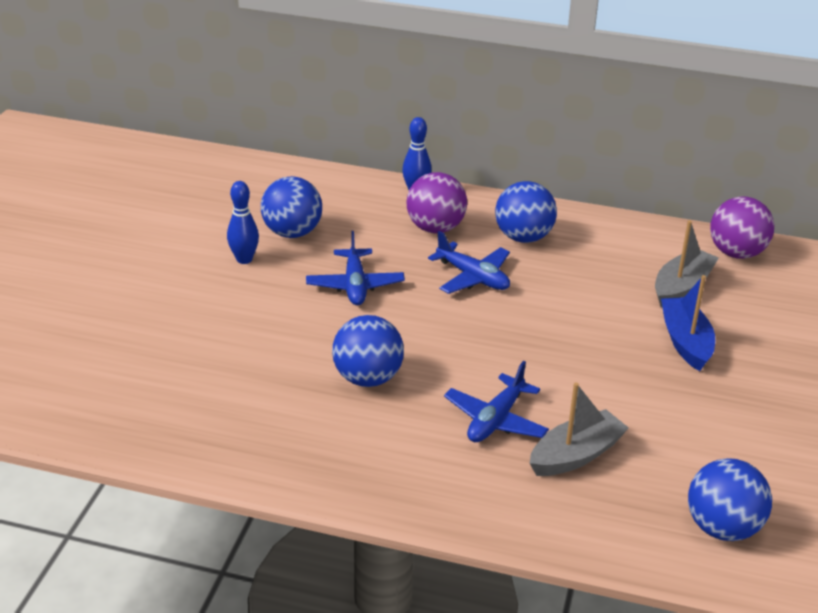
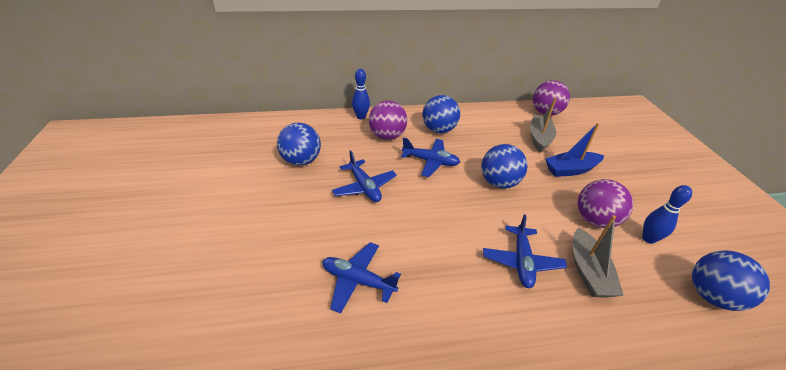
camera: 25 degrees left, 5 degrees up
blue bowling pin [227,181,259,264] -> blue bowling pin moved to [642,185,692,244]
blue ball [332,315,404,387] -> blue ball moved to [481,144,527,188]
grey boat [529,383,629,476] -> grey boat turned 150 degrees clockwise [573,215,624,298]
blue boat [661,275,715,371] -> blue boat turned 75 degrees counterclockwise [545,123,604,177]
none -> blue plane [322,242,401,314]
none -> purple ball [577,179,633,228]

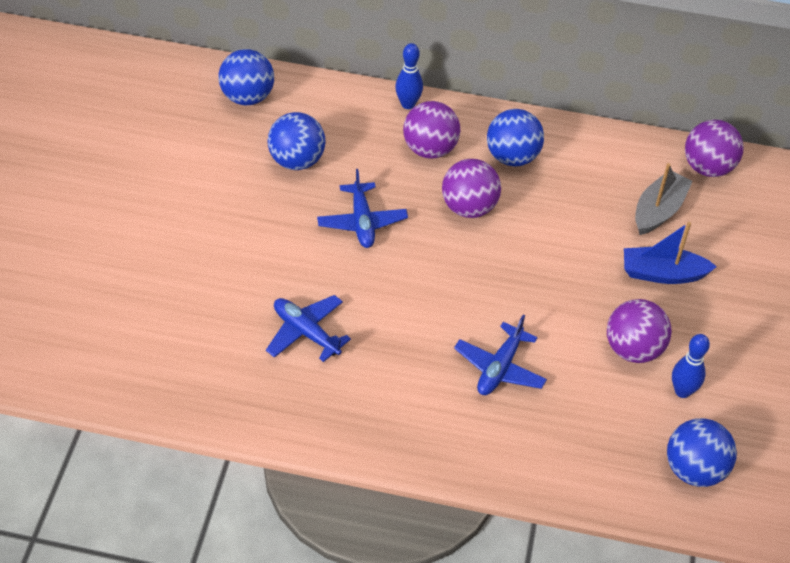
camera: 20 degrees right, 10 degrees up
blue plane [401,138,460,177] -> purple ball [442,159,501,218]
blue ball [481,144,527,188] -> blue ball moved to [218,49,274,105]
grey boat [573,215,624,298] -> none

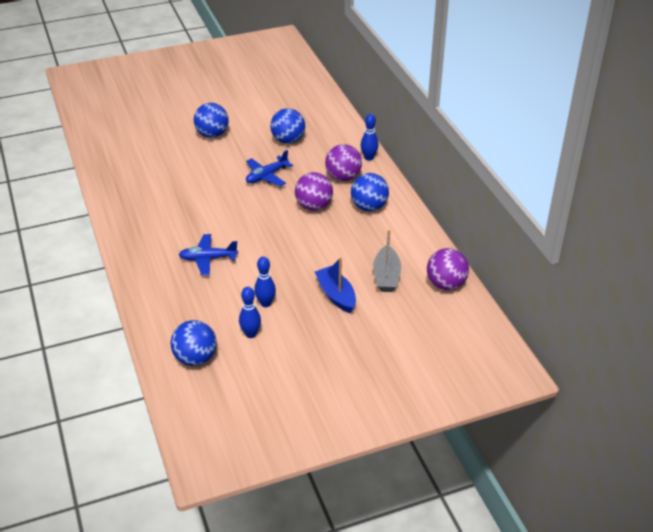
camera: 60 degrees right, 10 degrees down
blue ball [218,49,274,105] -> blue ball moved to [194,103,229,138]
blue plane [266,295,351,362] -> none
purple ball [607,299,672,363] -> blue bowling pin [254,256,276,307]
grey boat [635,163,693,235] -> grey boat turned 90 degrees clockwise [373,230,401,292]

